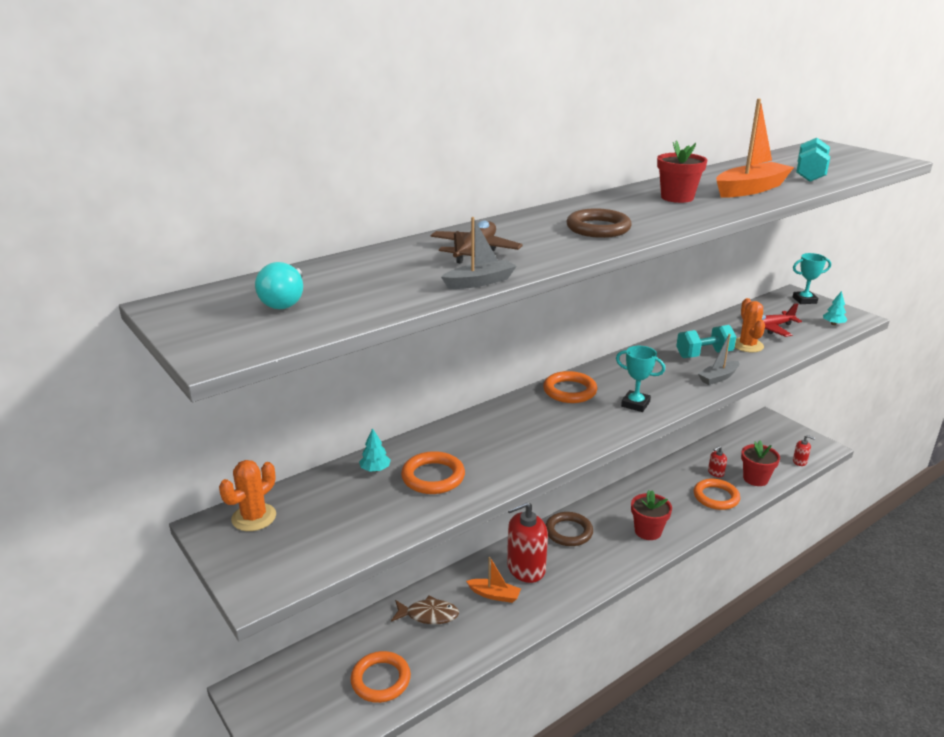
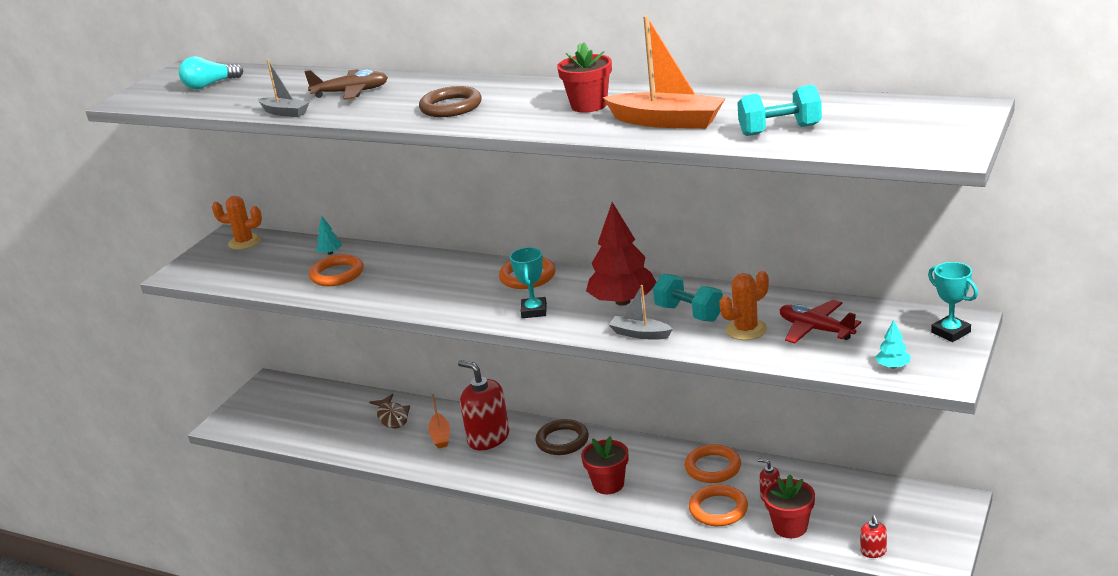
camera: 65 degrees right, 0 degrees up
orange ring [351,651,411,703] -> orange ring moved to [685,444,741,483]
none -> red tree [586,202,656,306]

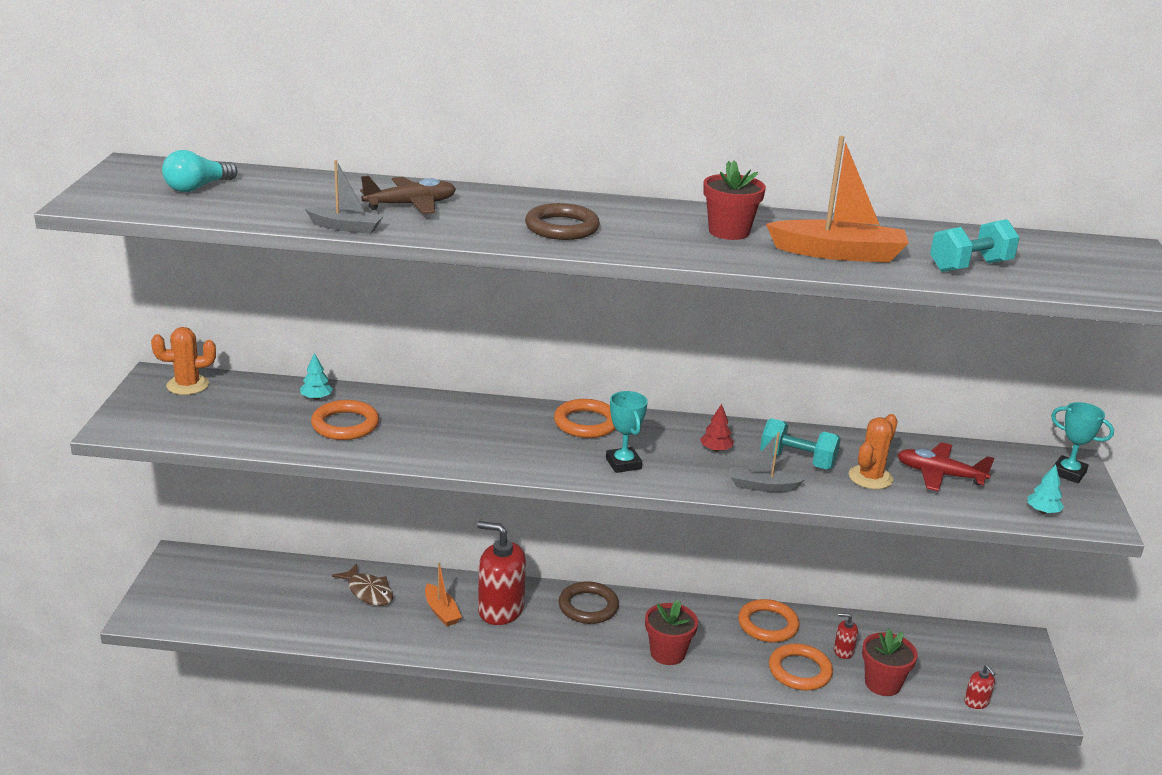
camera: 25 degrees left, 0 degrees up
red tree [586,202,656,306] -> red tree [700,404,734,452], size x0.43

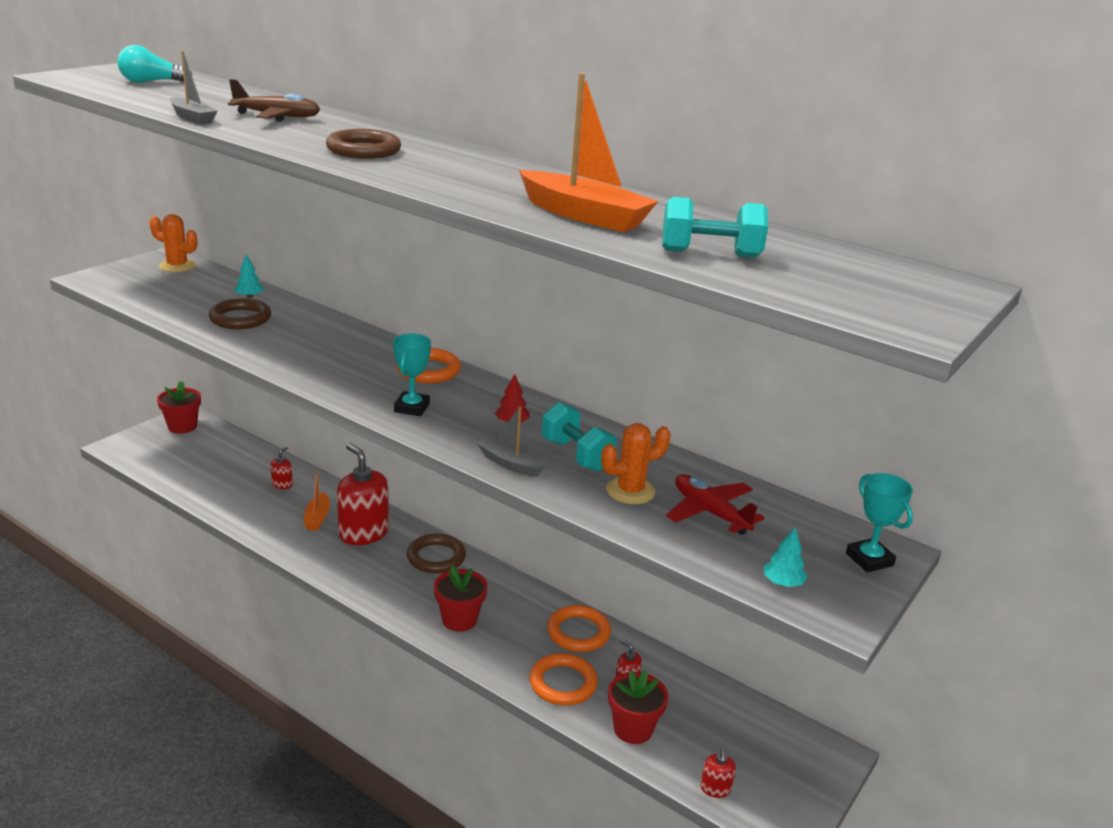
camera: 30 degrees right, 0 degrees up
orange ring [311,400,379,440] -> brown ring [209,298,271,329]
brown fish [332,563,394,606] -> red soap dispenser [271,447,293,489]
red flower pot [703,161,766,240] -> red flower pot moved to [157,381,201,434]

